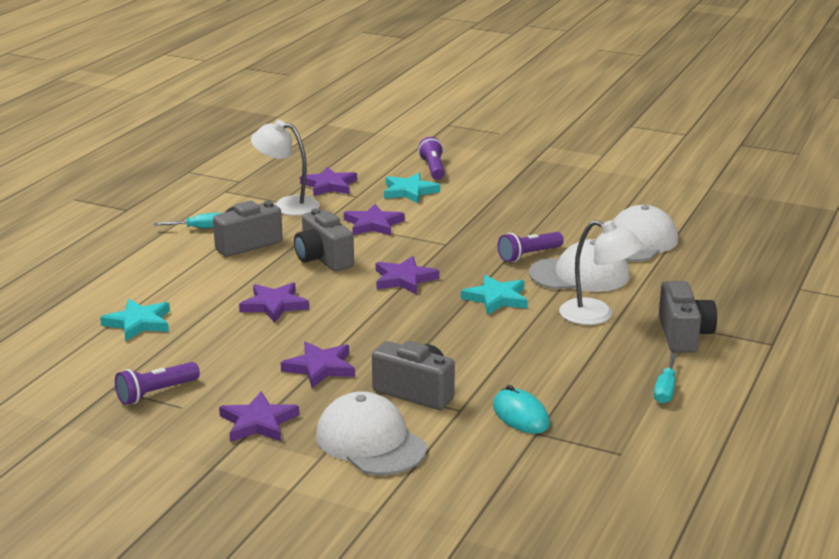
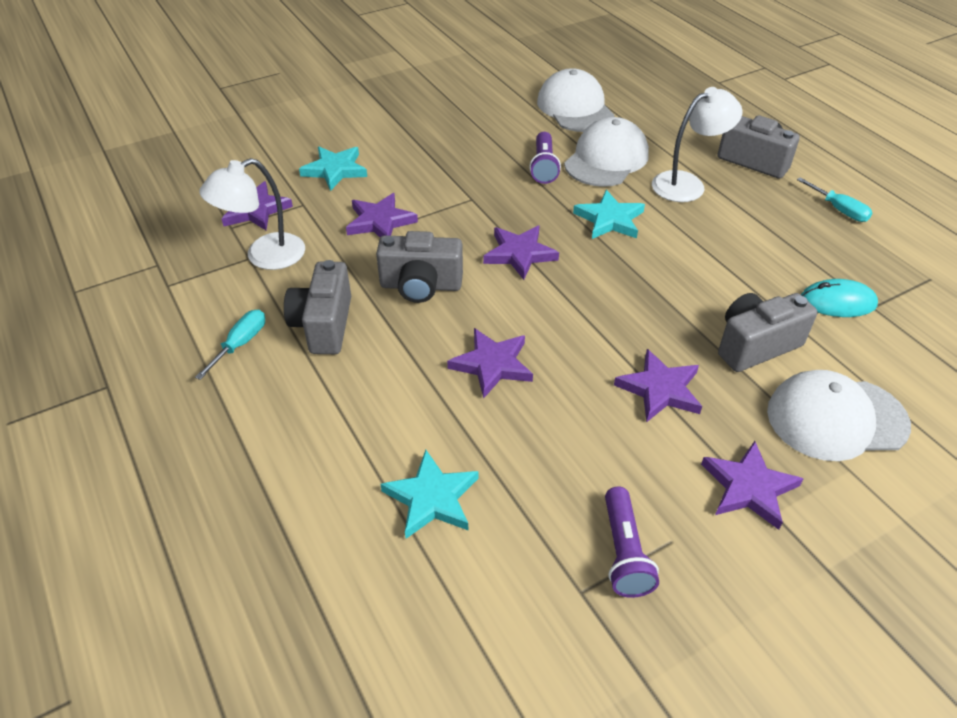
camera: 55 degrees left, 20 degrees up
purple flashlight [418,137,445,180] -> none

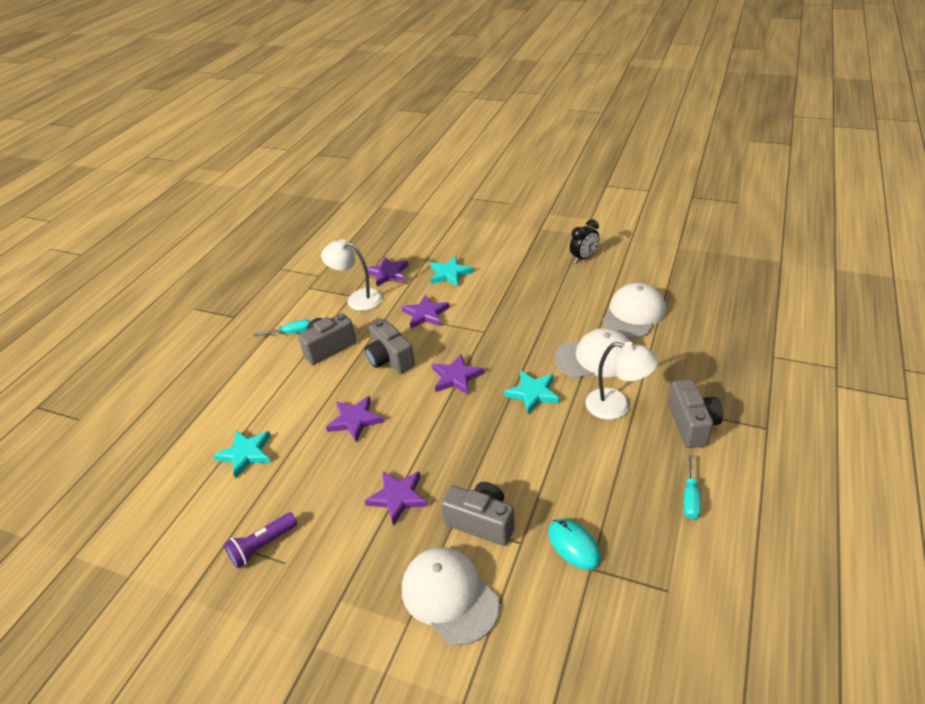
camera: 55 degrees right, 5 degrees down
purple flashlight [529,132,561,184] -> none
purple star [701,441,803,530] -> none
none -> black clock [570,219,599,263]

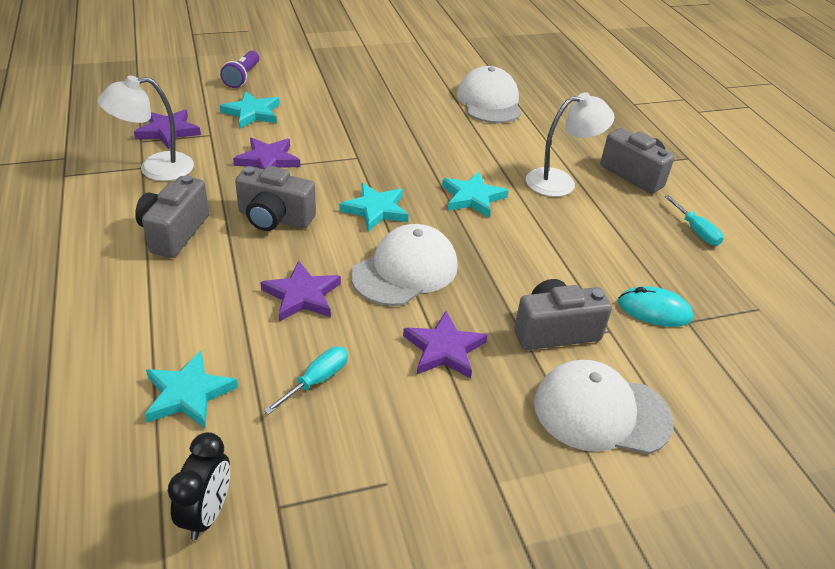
camera: 45 degrees left, 0 degrees up
purple flashlight [224,512,297,569] -> purple flashlight moved to [220,51,259,88]
turquoise screwdriver [254,319,311,337] -> turquoise screwdriver moved to [264,347,348,415]
purple star [432,354,484,395] -> turquoise star [339,183,409,232]
white cap [555,328,631,378] -> white cap moved to [351,224,458,306]
black clock [570,219,599,263] -> black clock moved to [168,432,230,540]

